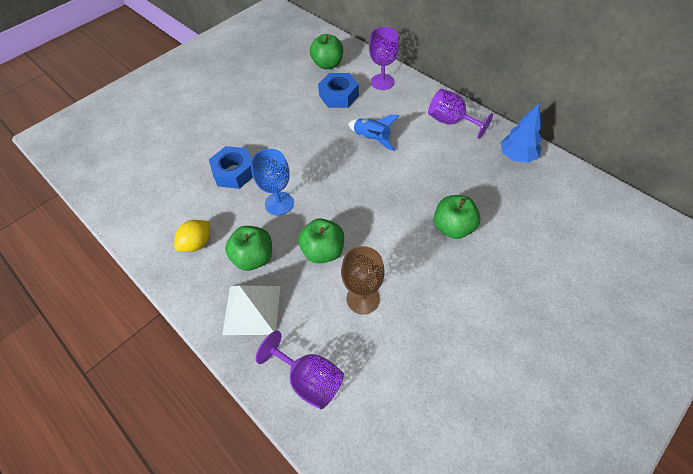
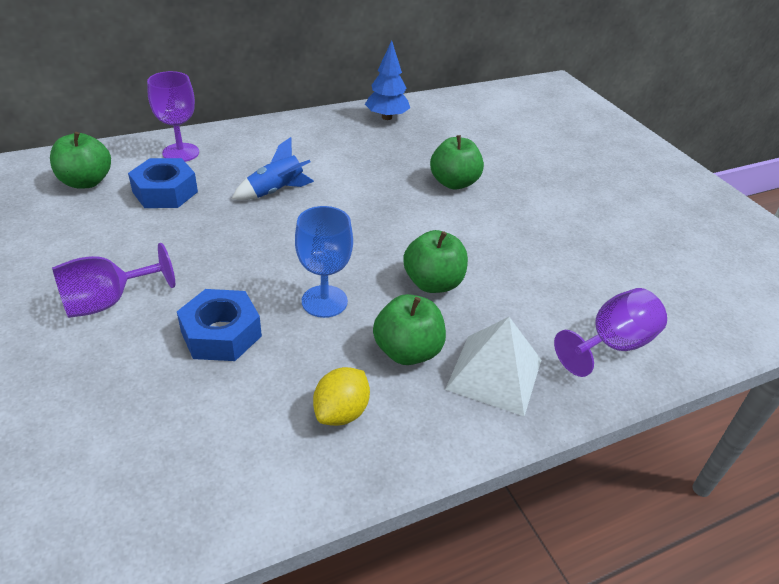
camera: 75 degrees left, 15 degrees down
yellow lemon [174,220,210,252] -> yellow lemon turned 60 degrees clockwise [313,367,370,426]
brown goblet [341,246,385,314] -> none
purple goblet [428,89,493,139] -> purple goblet moved to [52,243,175,318]

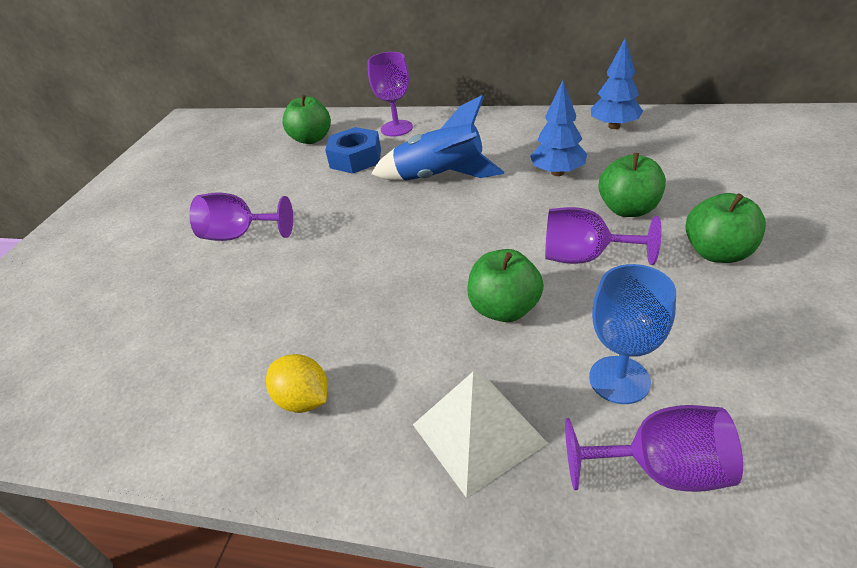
camera: 45 degrees right, 0 degrees up
blue nut [177,289,262,361] -> none
blue rocket [232,137,314,200] -> blue rocket [371,95,504,180], size x1.57
blue goblet [295,206,353,318] -> blue goblet moved to [589,264,676,404]
yellow lemon [313,367,370,426] -> yellow lemon turned 60 degrees clockwise [266,354,328,413]
green apple [373,294,446,365] -> green apple moved to [685,193,766,263]
none -> blue tree [530,80,587,176]
none -> purple goblet [545,207,662,265]

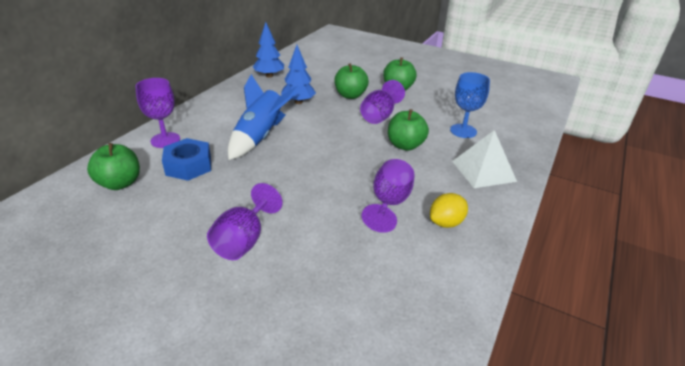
camera: 80 degrees left, 5 degrees down
purple goblet [565,405,743,492] -> purple goblet moved to [362,159,415,233]

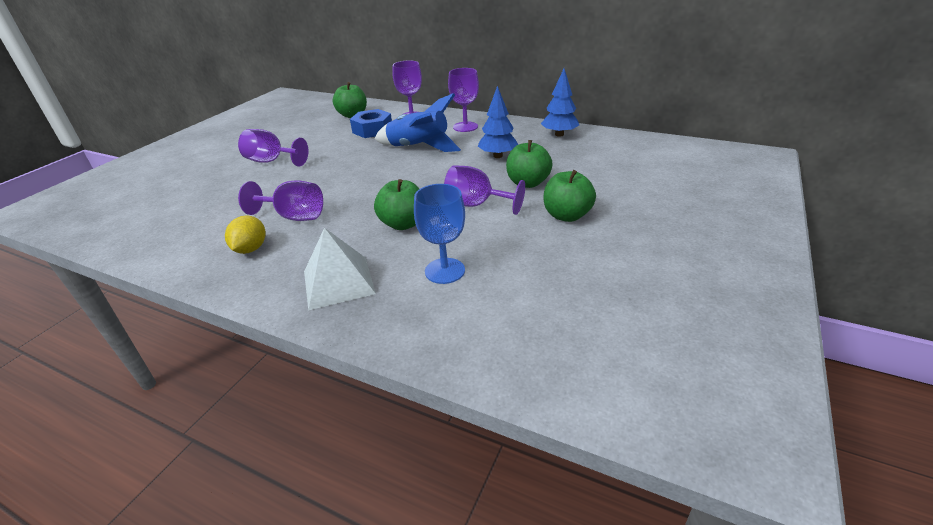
camera: 90 degrees right, 0 degrees up
yellow lemon [430,193,468,228] -> yellow lemon turned 45 degrees clockwise [225,215,265,254]
none -> purple goblet [448,68,479,132]

